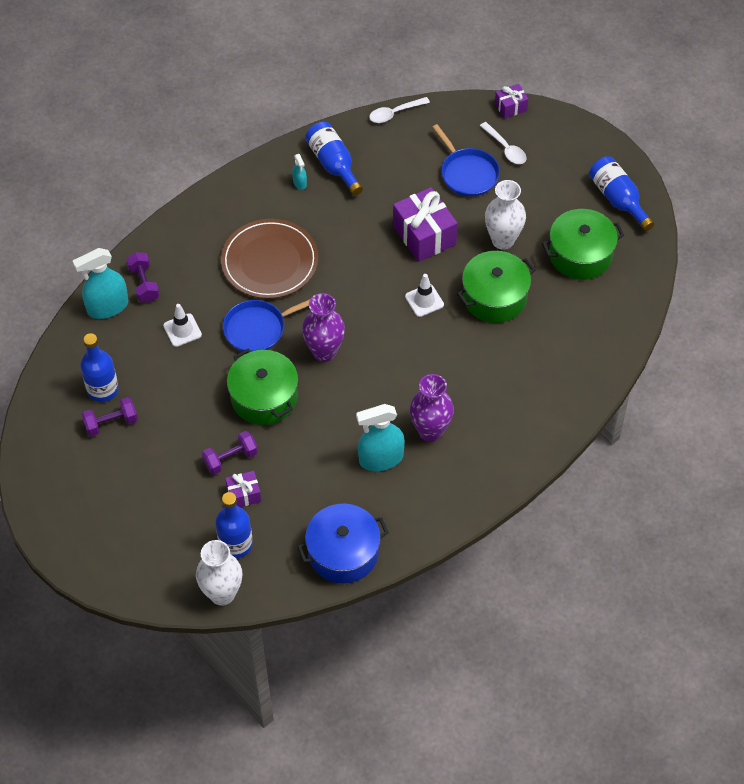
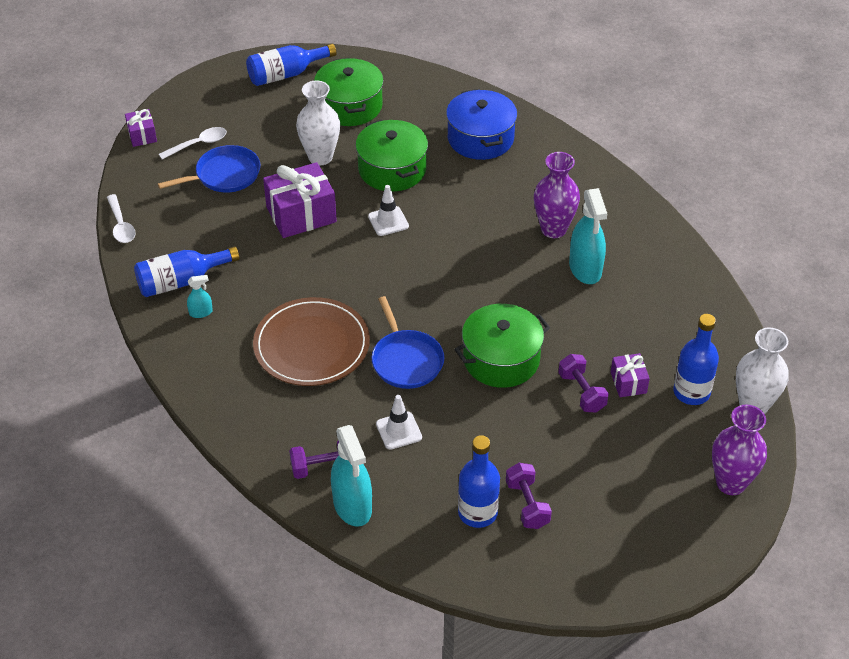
camera: 85 degrees left, 10 degrees down
blue pot [297,504,389,584] -> blue pot moved to [446,89,517,160]
purple vase [302,293,345,362] -> purple vase moved to [712,405,767,495]

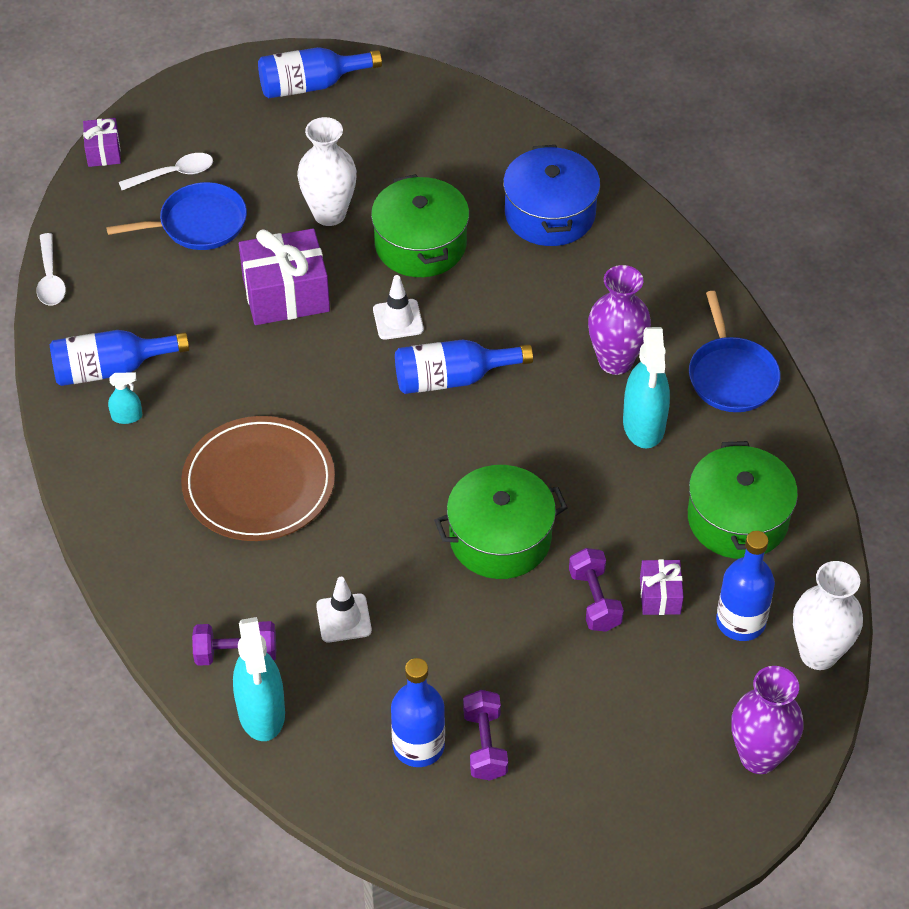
camera: 10 degrees right, 5 degrees up
green pot [314,58,384,126] -> green pot moved to [688,441,798,559]
blue pan [371,296,444,389] -> blue pan moved to [689,291,780,412]
none -> blue bottle [395,339,533,394]

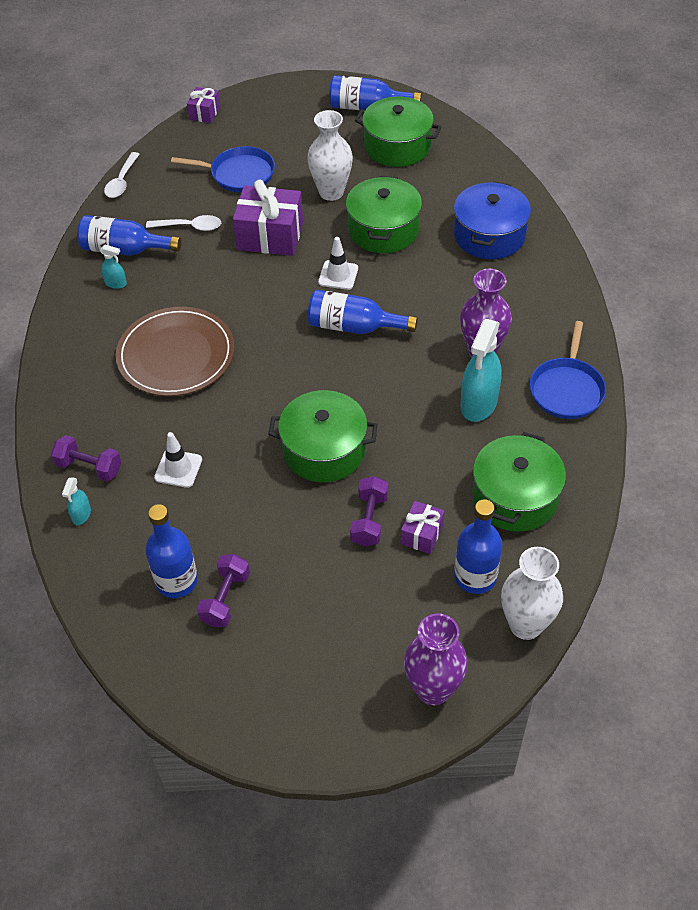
camera: 25 degrees right, 0 degrees up
white spoon [119,153,213,190] -> white spoon moved to [146,215,221,231]
turquoise spray bottle [233,617,285,741] -> turquoise spray bottle [62,477,91,525], size x0.47
none -> green pot [355,97,442,167]

